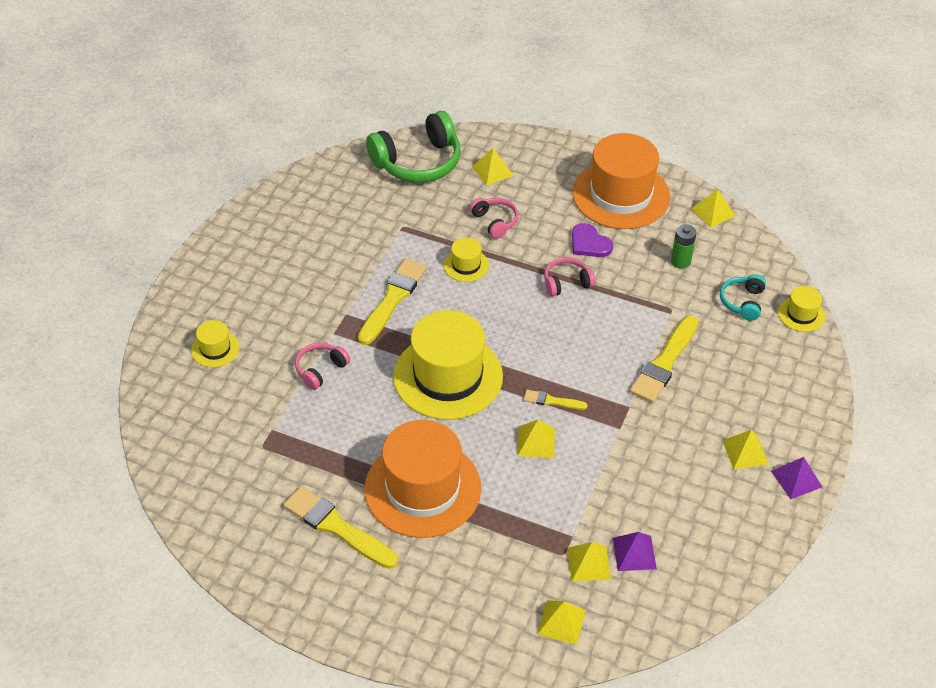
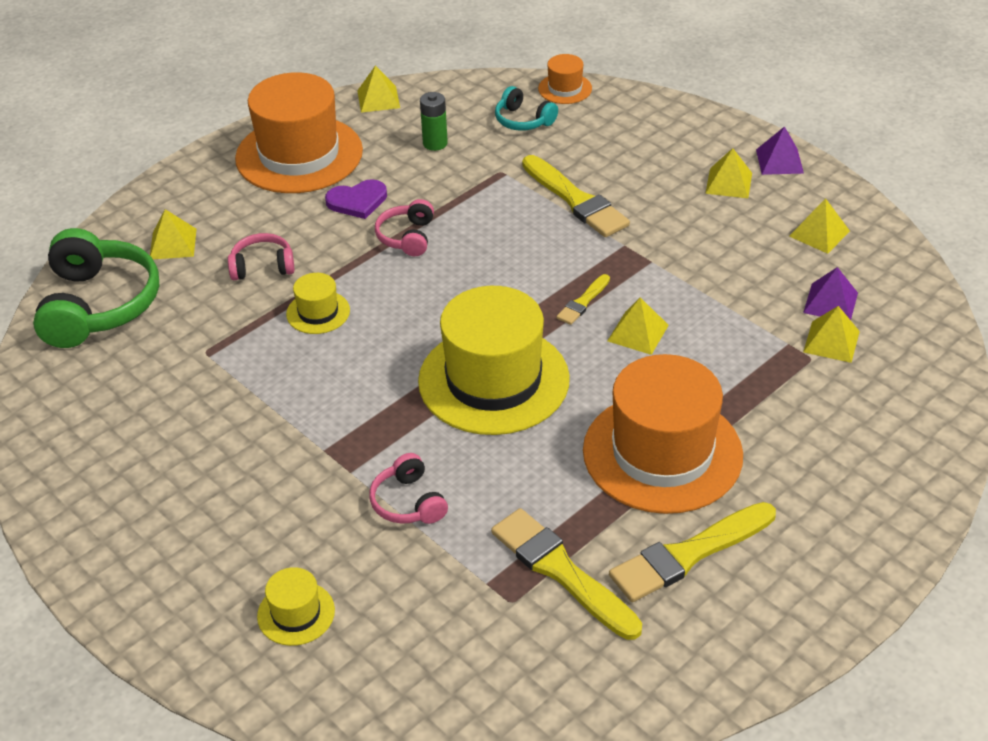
camera: 65 degrees left, 5 degrees down
yellow brush [358,259,427,345] -> yellow brush moved to [491,508,642,640]
yellow pyramid [537,600,586,645] -> yellow pyramid moved to [789,198,850,254]
yellow hat [778,286,825,332] -> orange hat [538,54,592,104]

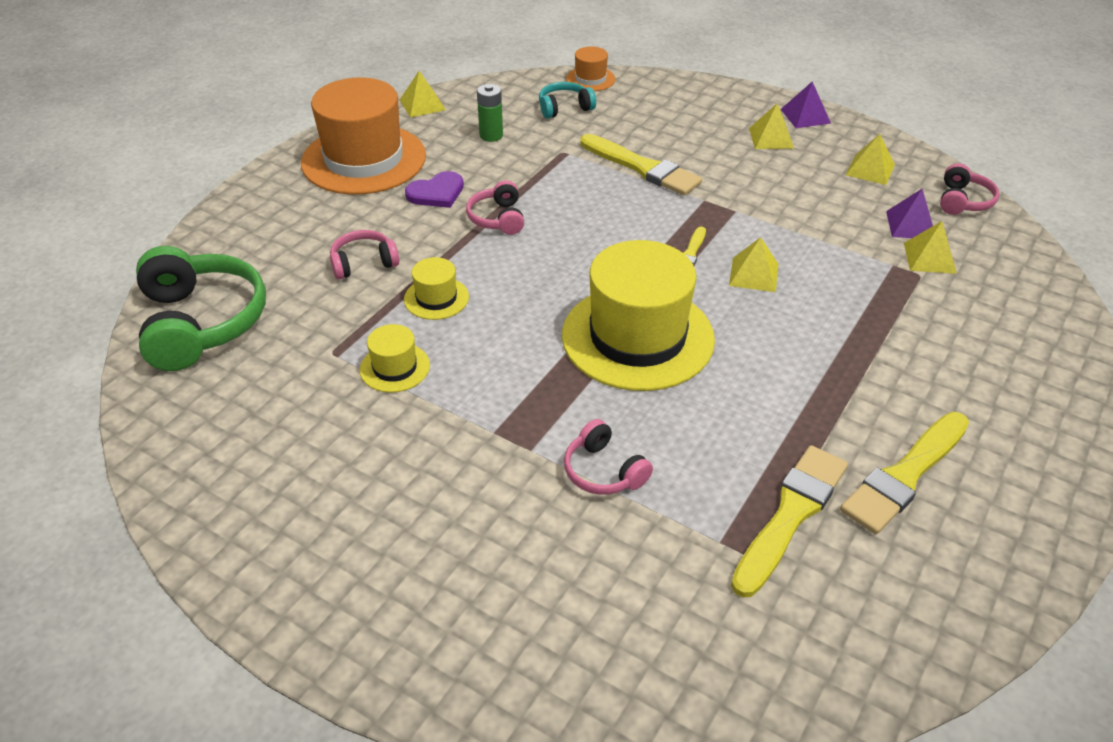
camera: 15 degrees left, 0 degrees up
yellow pyramid [150,209,196,259] -> none
yellow hat [257,567,335,646] -> yellow hat moved to [360,324,430,393]
yellow brush [491,508,642,640] -> yellow brush turned 90 degrees clockwise [731,445,848,598]
turquoise headphones [495,86,558,131] -> turquoise headphones turned 135 degrees clockwise [539,82,596,119]
orange hat [583,354,743,514] -> none
none -> pink headphones [940,163,1000,215]

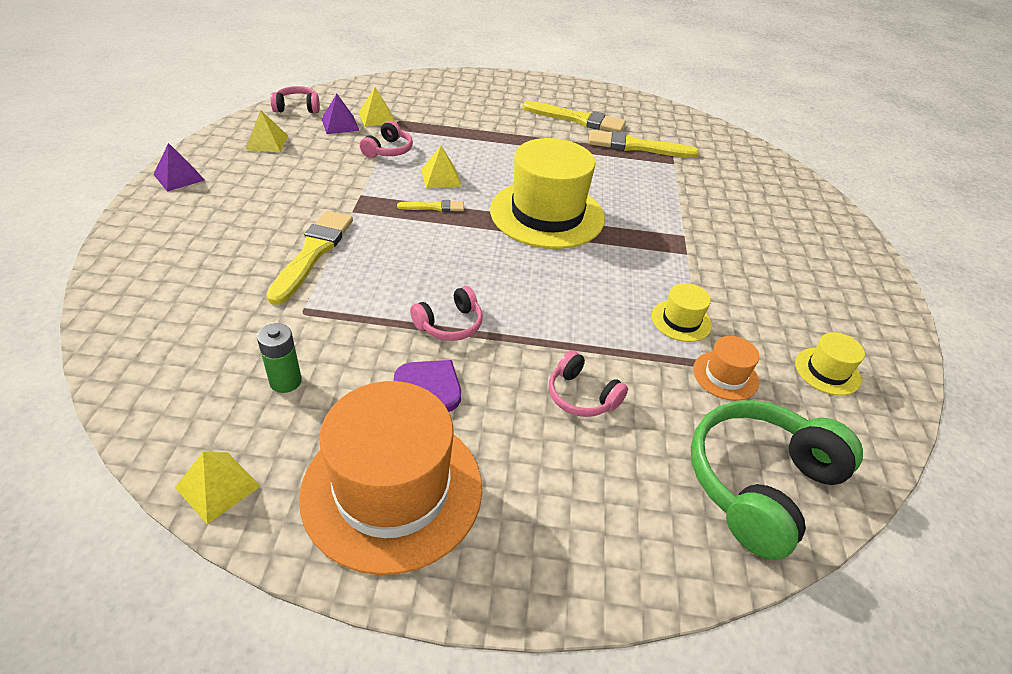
camera: 120 degrees left, 0 degrees up
yellow hat [404,257,469,320] -> yellow hat moved to [795,332,865,396]
turquoise headphones [539,82,596,119] -> none
pink headphones [564,419,653,495] -> pink headphones moved to [360,121,413,158]
orange hat [566,46,615,91] -> orange hat moved to [693,336,759,401]
yellow pyramid [749,103,794,149] -> none

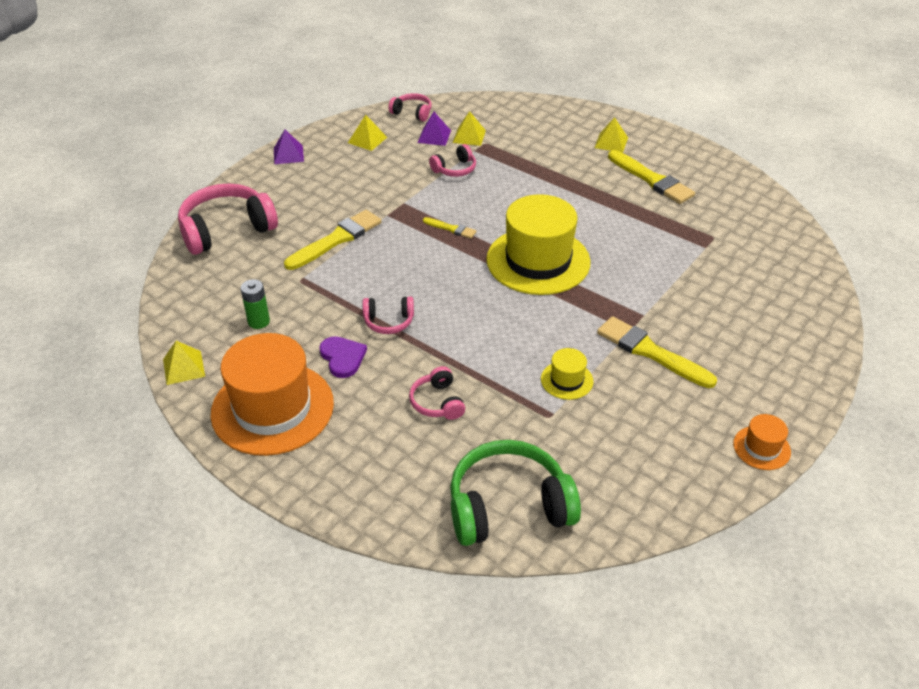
camera: 35 degrees right, 0 degrees up
yellow pyramid [421,146,461,189] -> yellow pyramid moved to [594,117,628,153]
yellow brush [588,129,699,158] -> yellow brush moved to [597,316,717,388]
orange hat [693,336,759,401] -> orange hat moved to [733,414,791,470]
yellow hat [795,332,865,396] -> none
none -> pink headphones [178,183,278,255]

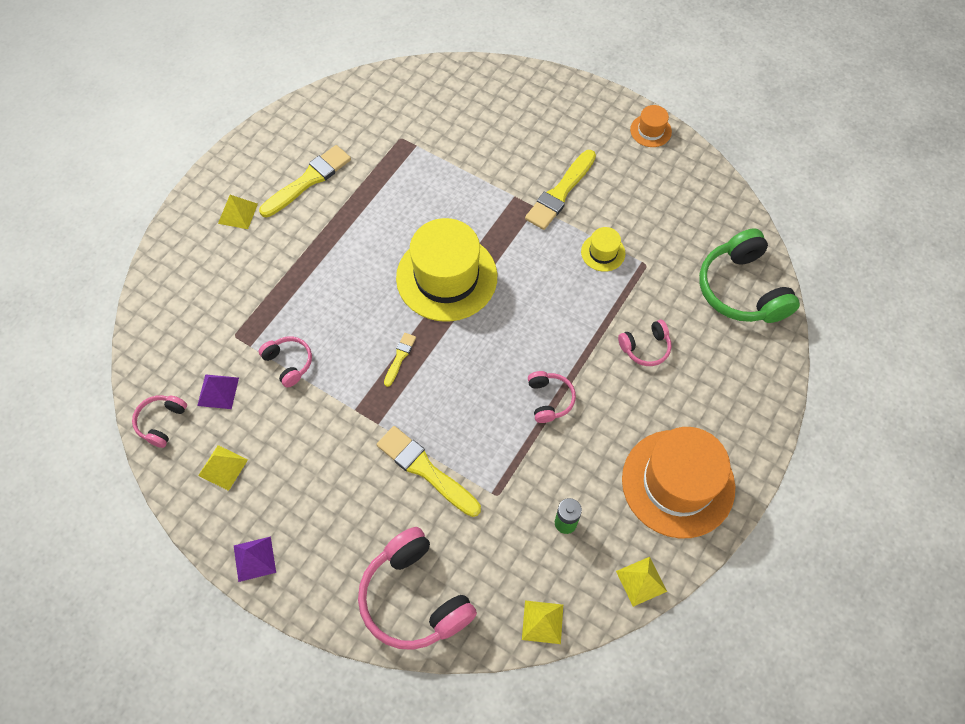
camera: 95 degrees left, 20 degrees up
purple heart [319,336,367,378] -> none
yellow pyramid [453,111,486,146] -> yellow pyramid moved to [522,601,563,644]

